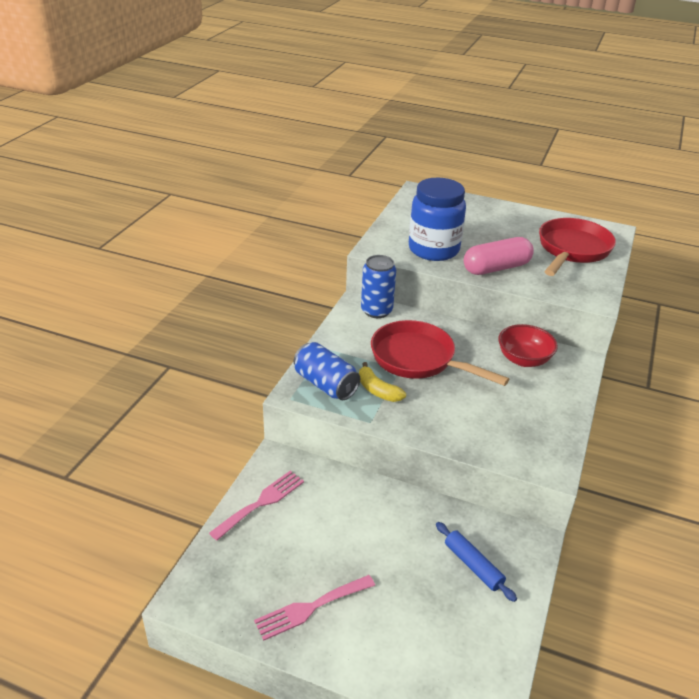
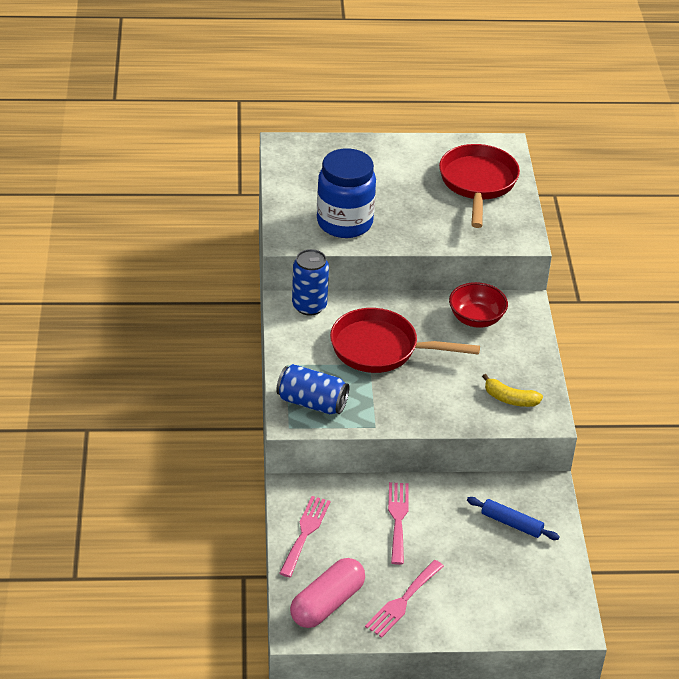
camera: 25 degrees left, 5 degrees up
yellow banana [359,362,406,402] -> yellow banana moved to [482,374,543,407]
pink capsule [464,237,534,275] -> pink capsule moved to [290,558,365,628]
none -> pink fork [388,482,409,565]

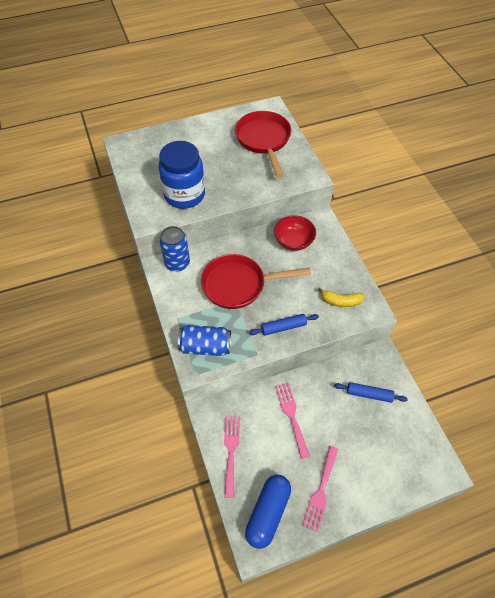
camera: 15 degrees left, 15 degrees up
pink capsule [290,558,365,628] -> blue capsule [245,475,291,549]
none -> blue rolling pin [249,314,319,336]

